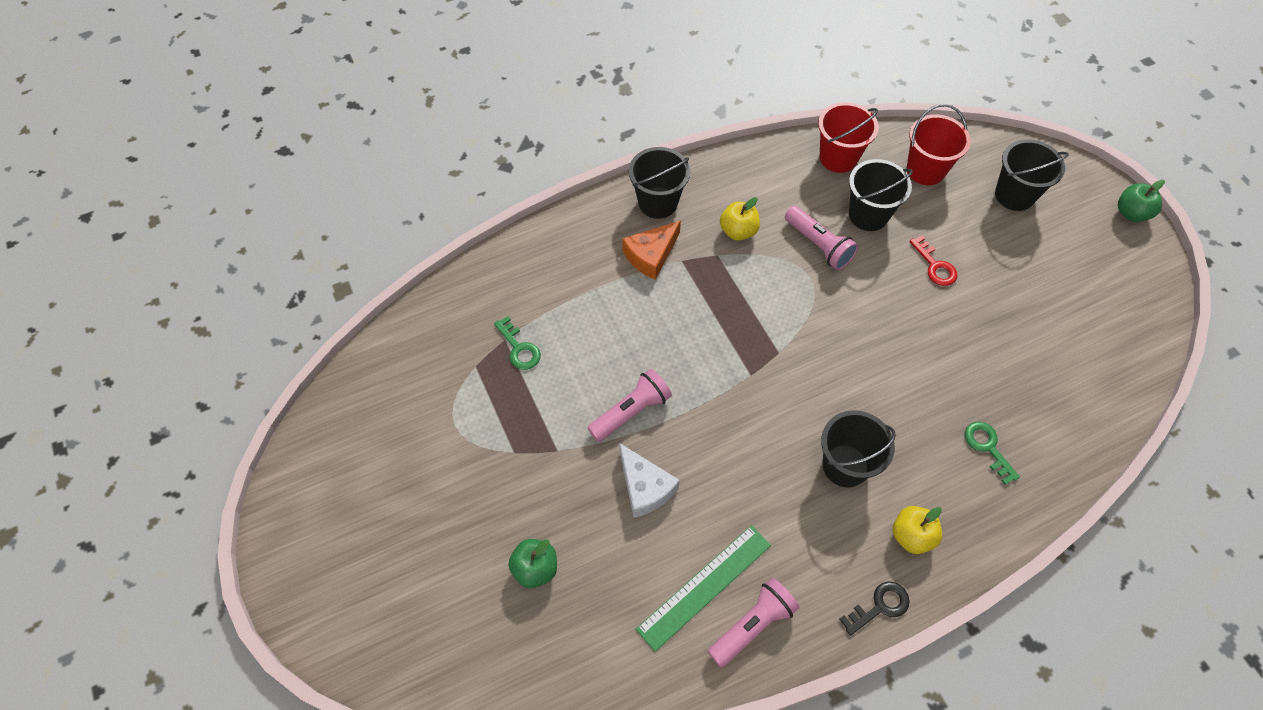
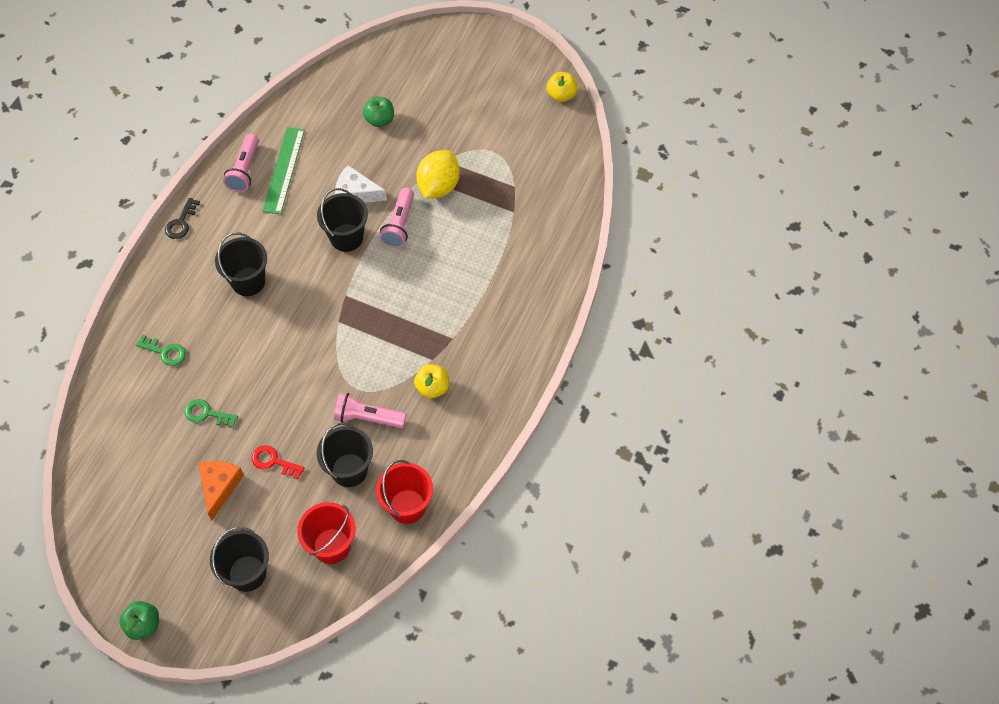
camera: 140 degrees right, 0 degrees up
green key [494,316,541,370] -> green key moved to [185,399,238,428]
orange cheese [622,220,681,280] -> orange cheese moved to [198,461,244,521]
black bucket [629,147,690,219] -> black bucket moved to [317,188,368,252]
yellow apple [893,506,942,554] -> yellow apple moved to [547,72,577,102]
none -> yellow lemon [416,150,460,198]

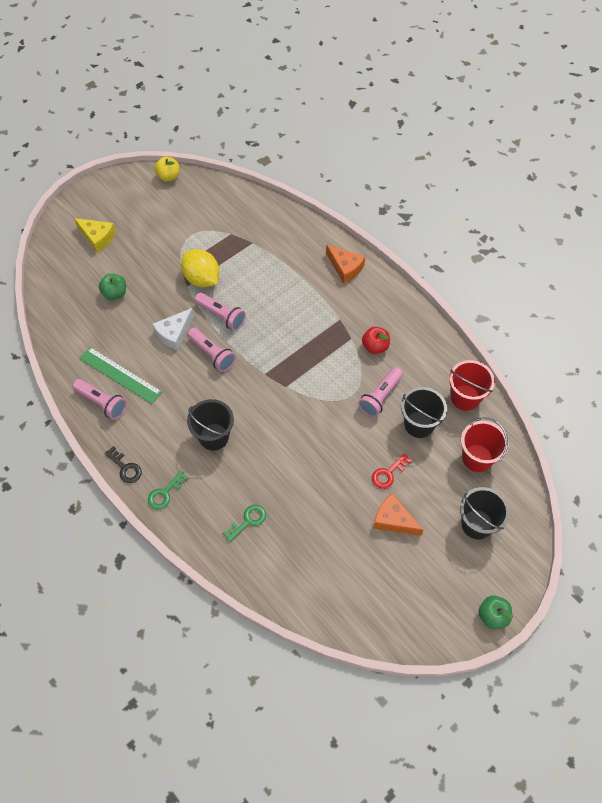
camera: 65 degrees left, 0 degrees up
green key [185,399,238,428] -> green key moved to [148,471,189,510]
black bucket [317,188,368,252] -> pink flashlight [187,328,236,372]
yellow apple [414,364,449,399] -> red apple [362,327,390,354]
none -> yellow cheese [74,218,116,253]
none -> orange cheese [326,245,365,284]

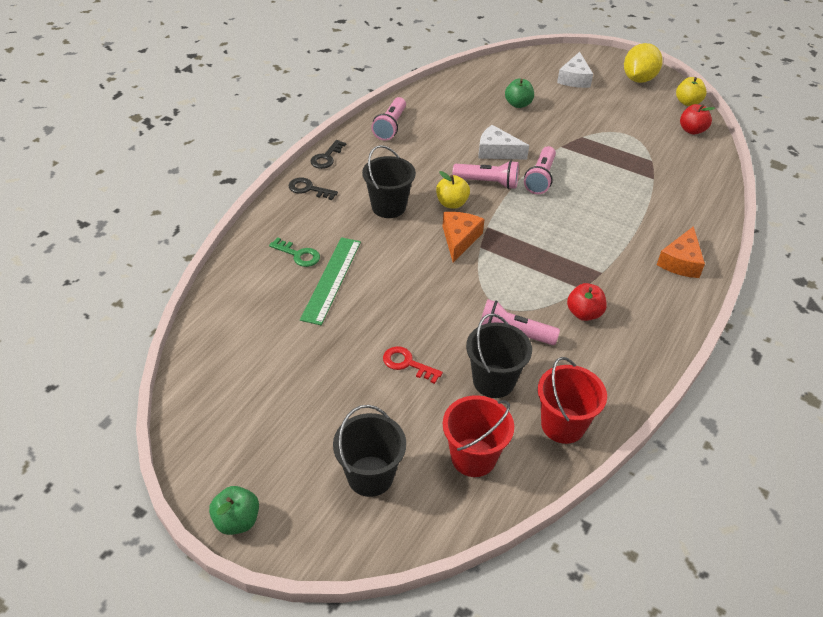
camera: 70 degrees right, 15 degrees down
yellow cheese [74,218,116,253] -> white cheese [557,52,593,88]
green ruler [79,347,162,404] -> green ruler moved to [300,237,361,325]
green key [148,471,189,510] -> black key [288,178,338,200]
yellow lemon [181,249,219,287] -> yellow lemon moved to [624,43,663,83]
pink flashlight [187,328,236,372] -> pink flashlight turned 105 degrees counterclockwise [452,160,519,189]
orange cheese [373,493,424,536] -> orange cheese moved to [442,212,485,263]
none -> yellow apple [436,171,470,209]
none -> red apple [680,104,715,135]

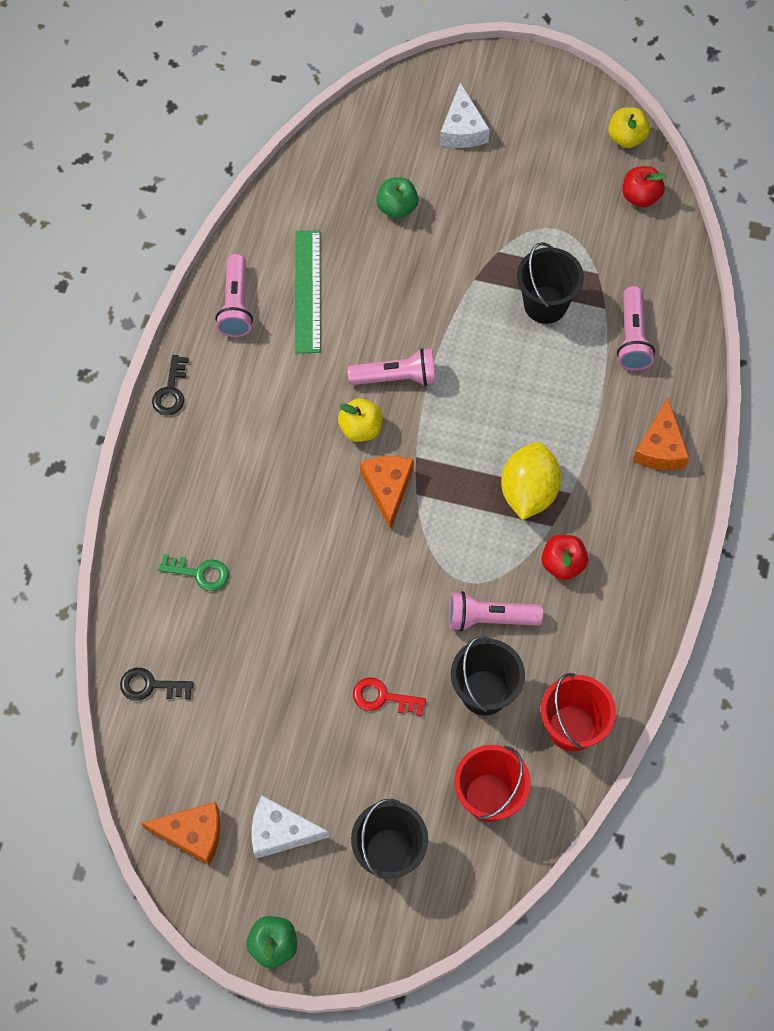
camera: 15 degrees left, 20 degrees up
black key [288,178,338,200] -> black key moved to [120,668,194,701]
green ruler [300,237,361,325] -> green ruler moved to [295,230,321,353]
black bucket [362,145,416,218] -> black bucket moved to [517,242,584,324]
white cheese [478,125,529,160] -> white cheese moved to [252,796,329,859]
pink flashlight [524,146,556,194] -> pink flashlight moved to [617,286,655,371]
yellow lemon [624,43,663,83] -> yellow lemon moved to [501,442,561,520]
none -> orange cheese [141,802,220,865]

